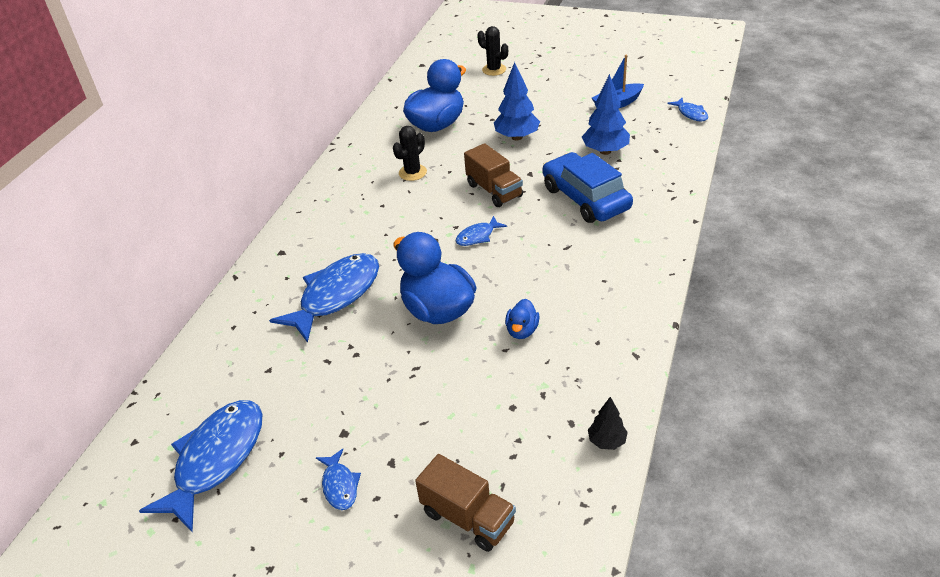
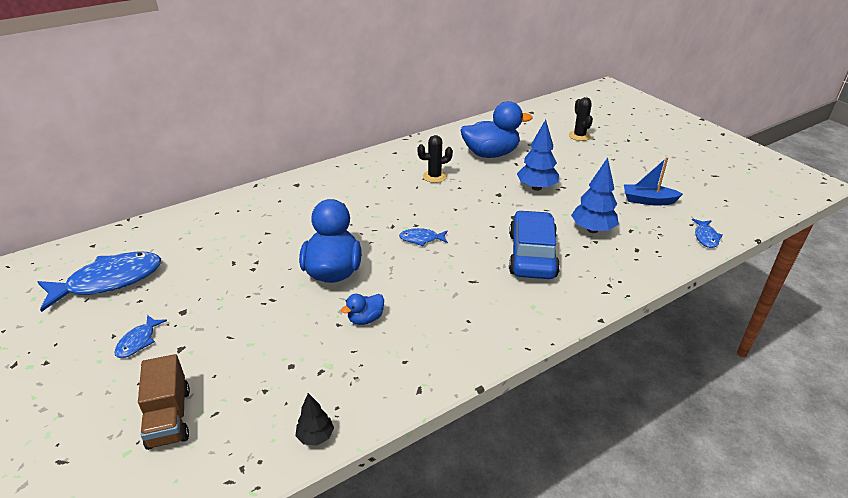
camera: 35 degrees right, 5 degrees down
blue fish [269,253,379,343] -> none
brown truck [464,143,523,207] -> none

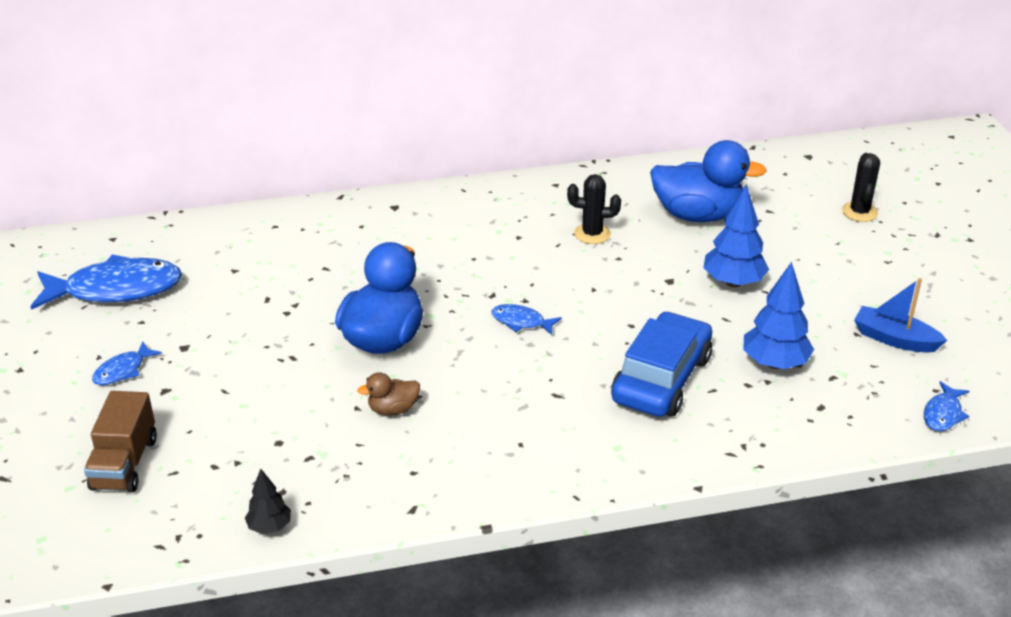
camera: 20 degrees right, 0 degrees up
blue duck [341,294,384,325] -> brown duck [357,372,420,416]

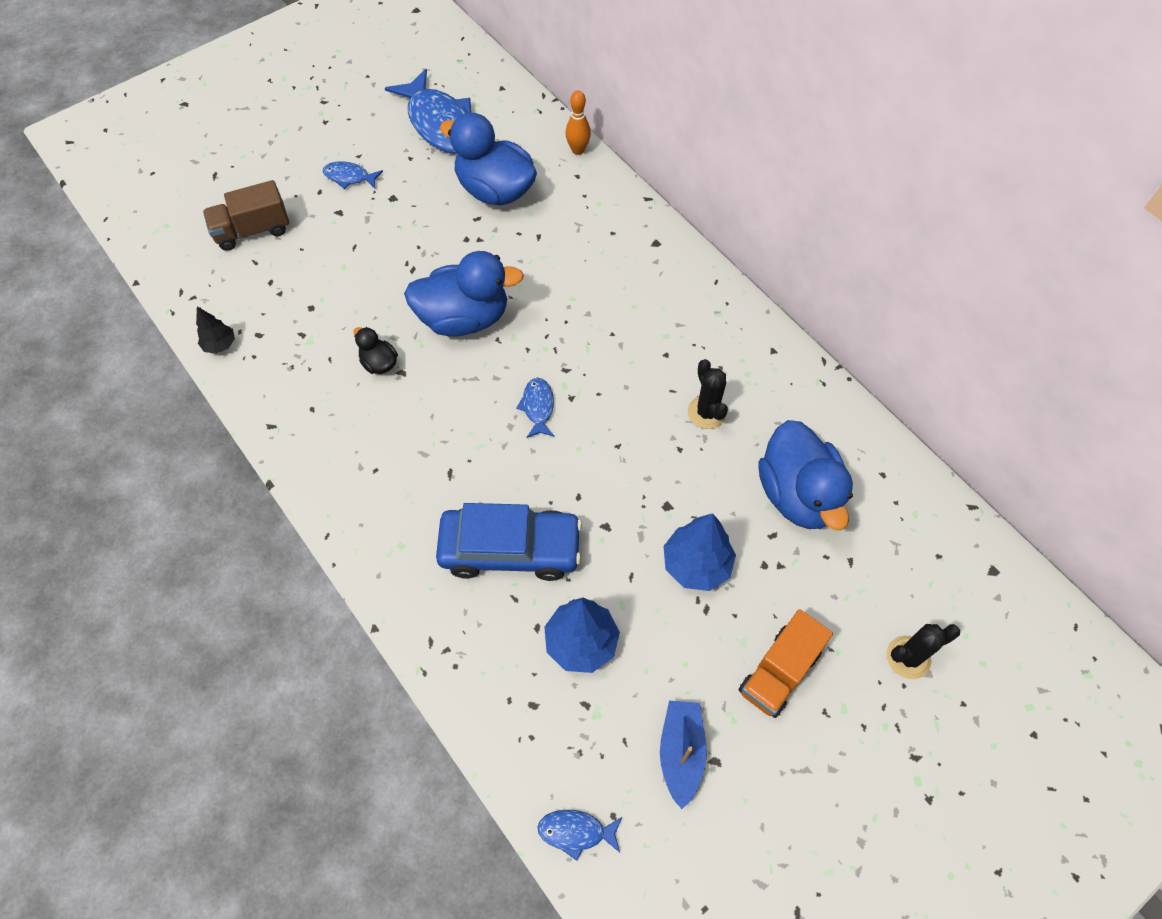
camera: 65 degrees right, 25 degrees up
brown duck [357,372,420,416] -> black duck [354,327,398,374]
none -> blue duck [440,112,537,205]
none -> orange bowling pin [565,90,591,155]
none -> orange truck [739,609,833,718]

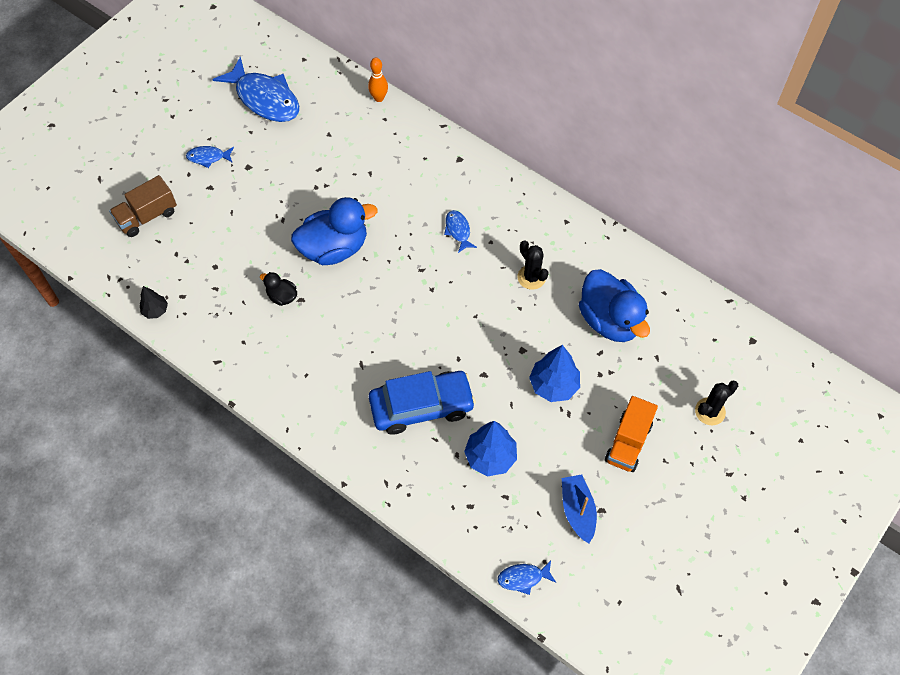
camera: 15 degrees left, 0 degrees up
blue duck [440,112,537,205] -> none
blue fish [516,378,554,438] -> blue fish moved to [444,210,477,253]

